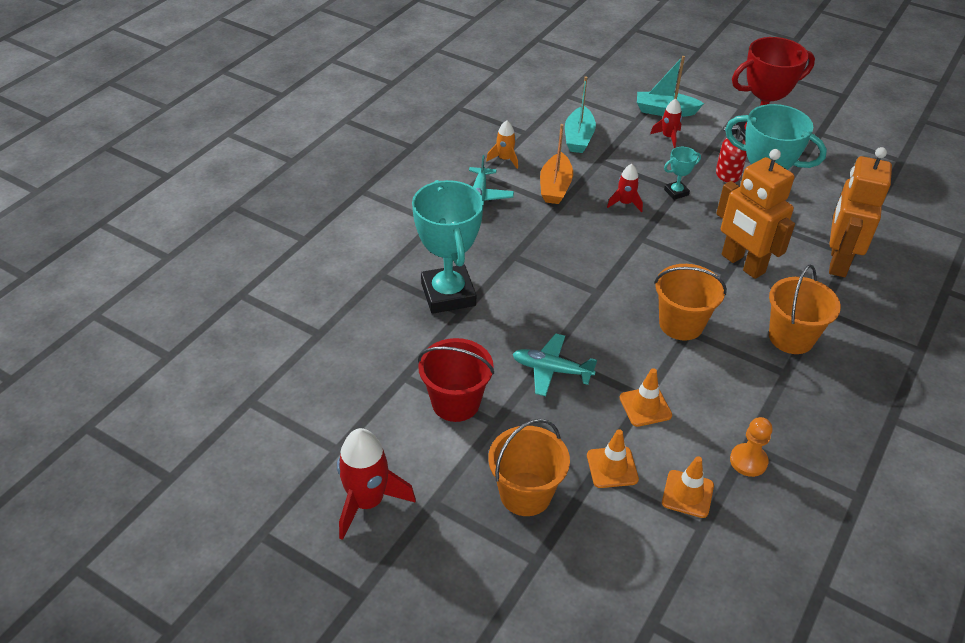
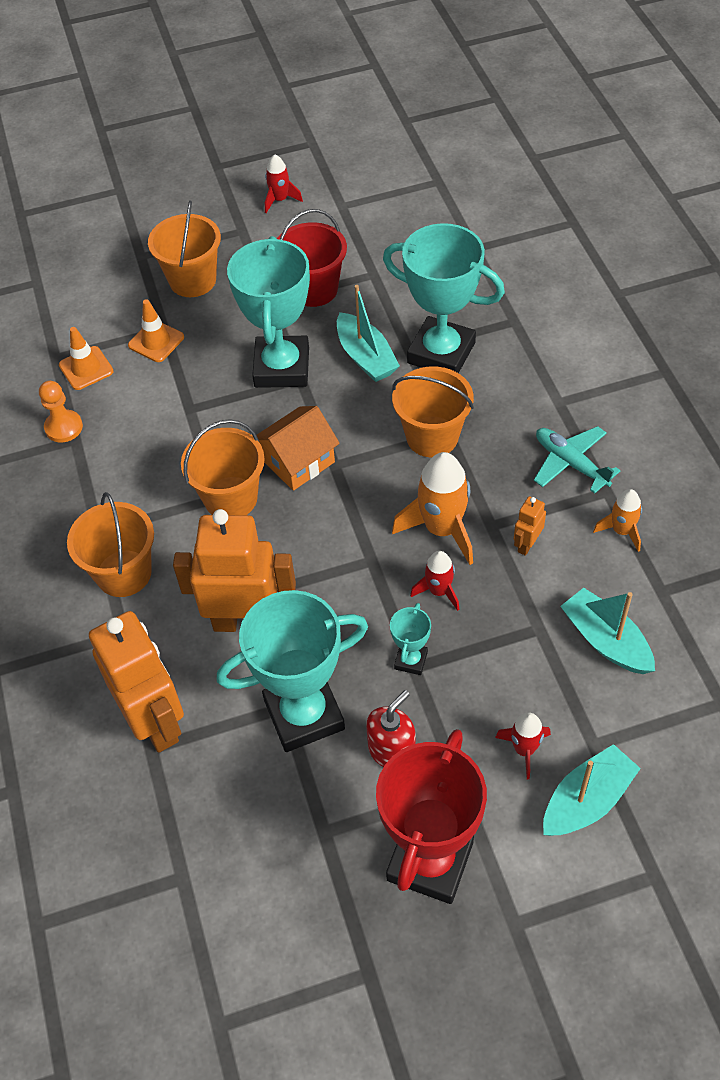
camera: 135 degrees right, 10 degrees up
red rocket [337,428,416,540] -> red rocket [265,154,303,213], size x0.56
turquoise plane [513,333,597,396] -> turquoise trophy [227,236,310,388]
orange boat [540,124,573,204] -> orange robot [514,496,546,556]
orange traffic cone [619,368,672,427] -> none
none -> orange house [256,406,340,491]
none -> turquoise boat [337,285,400,382]
none -> orange bucket [392,366,474,458]
none -> orange rocket [392,452,473,565]

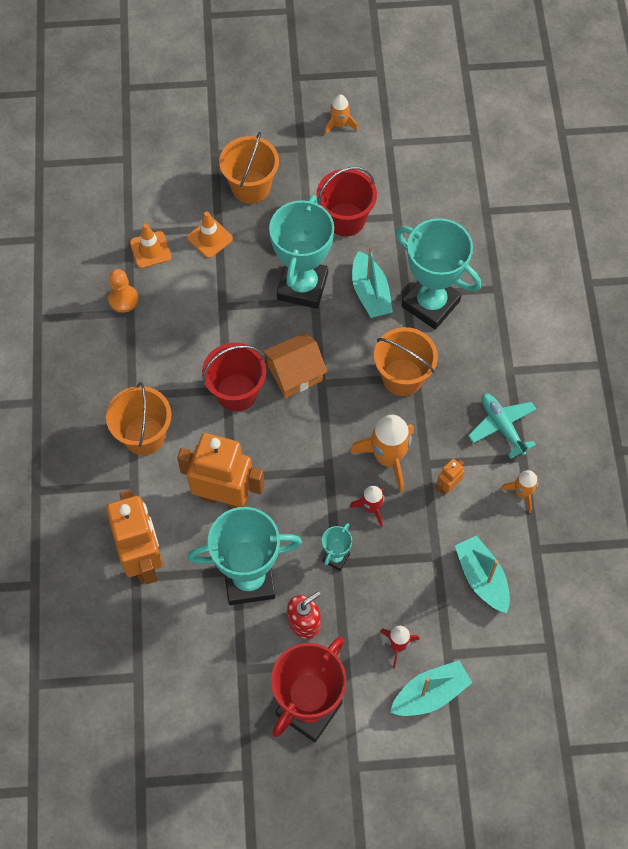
camera: 10 degrees right, 10 degrees up
orange bucket [181,419,265,515] -> red bucket [202,343,266,412]
red rocket [265,154,303,213] -> orange rocket [324,95,358,135]

